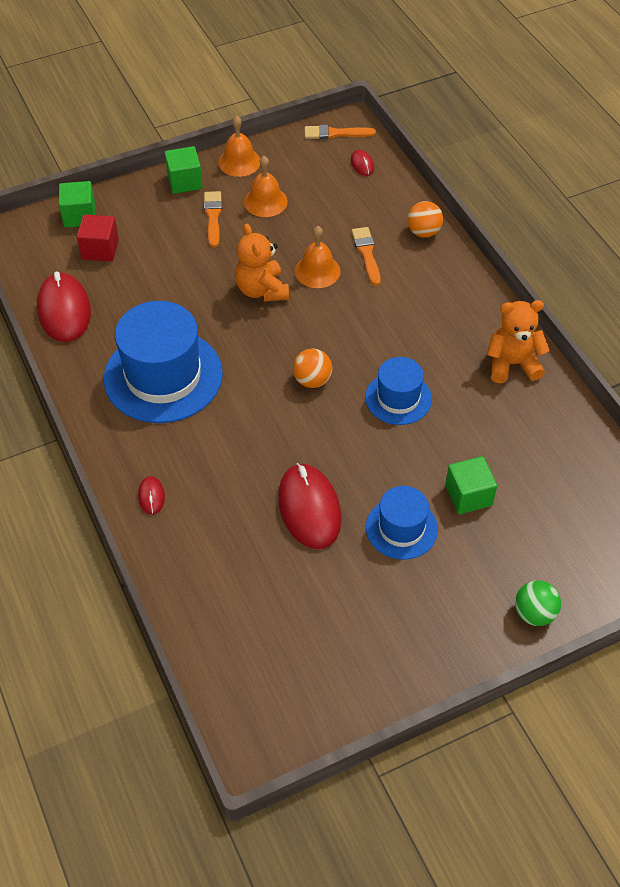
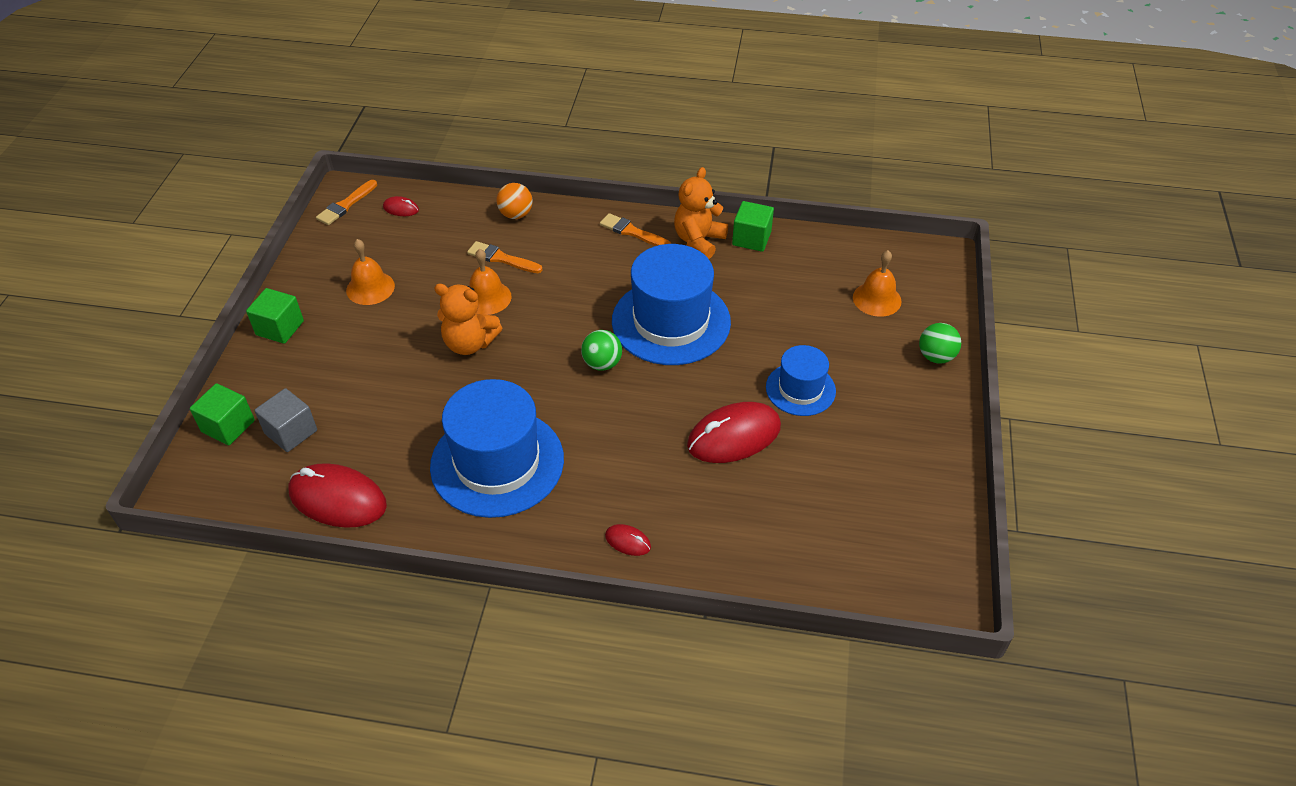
camera: 55 degrees left, 5 degrees down
red cube [77,215,119,262] -> grey cube [255,388,317,452]
orange brush [204,191,222,247] -> orange brush moved to [600,213,671,246]
orange bell [218,116,260,177] -> orange bell moved to [853,250,901,317]
red mouse [278,463,342,549] -> red mouse turned 45 degrees counterclockwise [687,402,781,463]
orange ball [293,349,332,388] -> green ball [581,330,622,371]
blue hat [365,357,432,425] -> blue hat [612,244,731,365], size x1.80
green cube [445,456,497,514] -> green cube moved to [732,201,774,252]

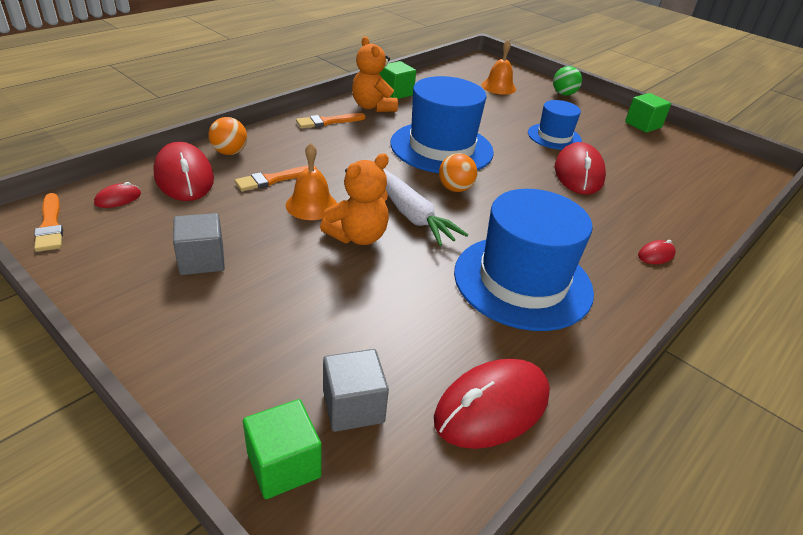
camera: 60 degrees left, 10 degrees down
green cube [246,288,304,344] -> green cube moved to [625,93,671,133]
orange bell [346,239,395,305] -> grey cube [173,213,225,275]
green ball [581,330,622,371] -> orange ball [439,153,478,192]
none -> red mouse [153,142,214,201]
none -> white carrot [383,169,468,246]

